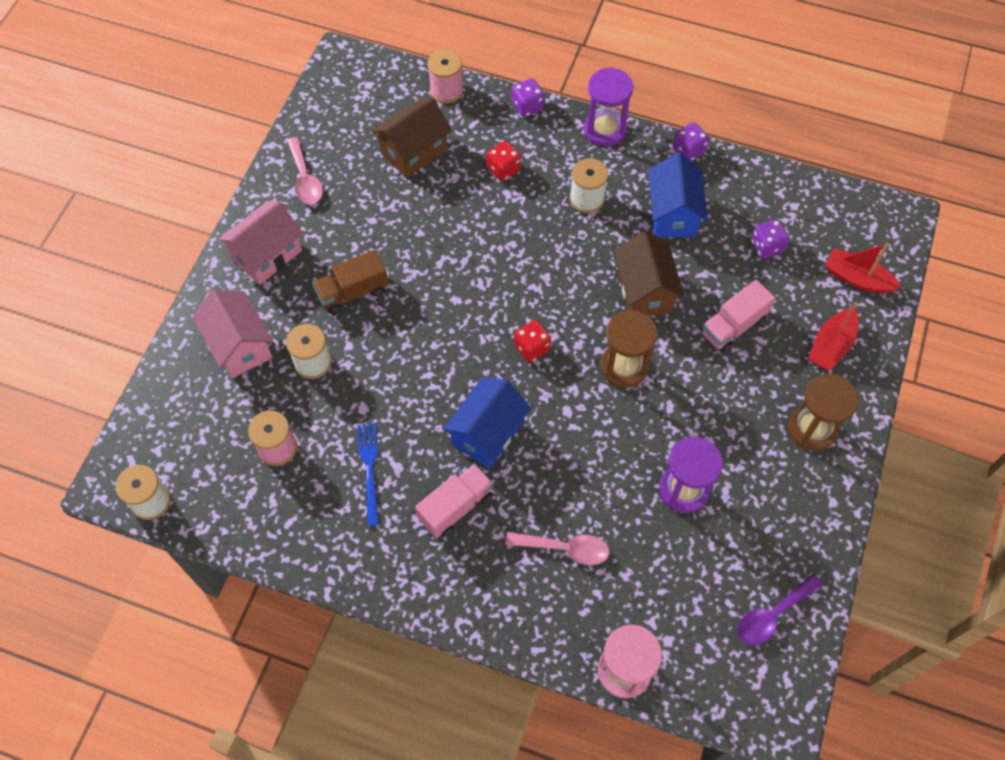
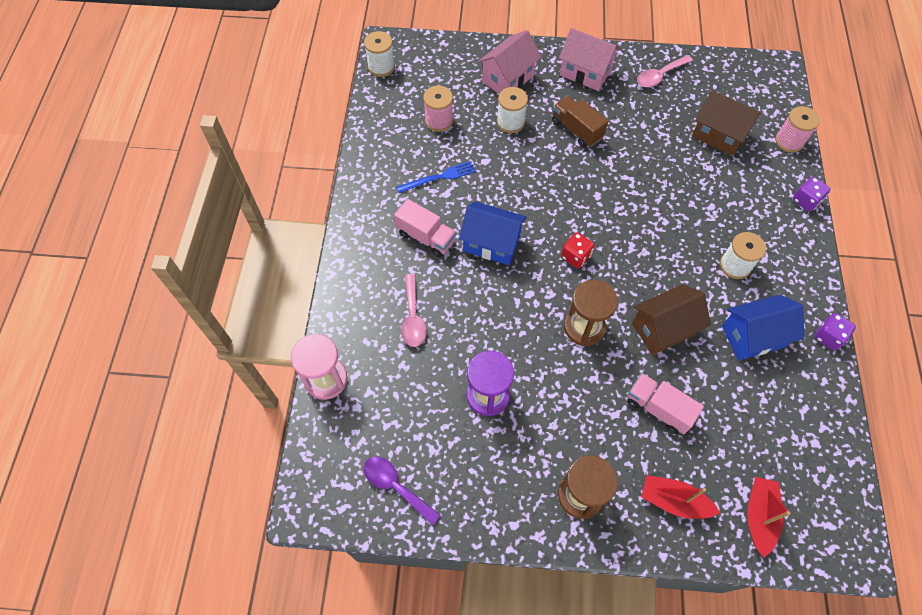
camera: 75 degrees right, 0 degrees up
red dice [487,141,521,181] -> none
purple hourglass [584,68,633,146] -> none
purple dice [751,219,789,259] -> none

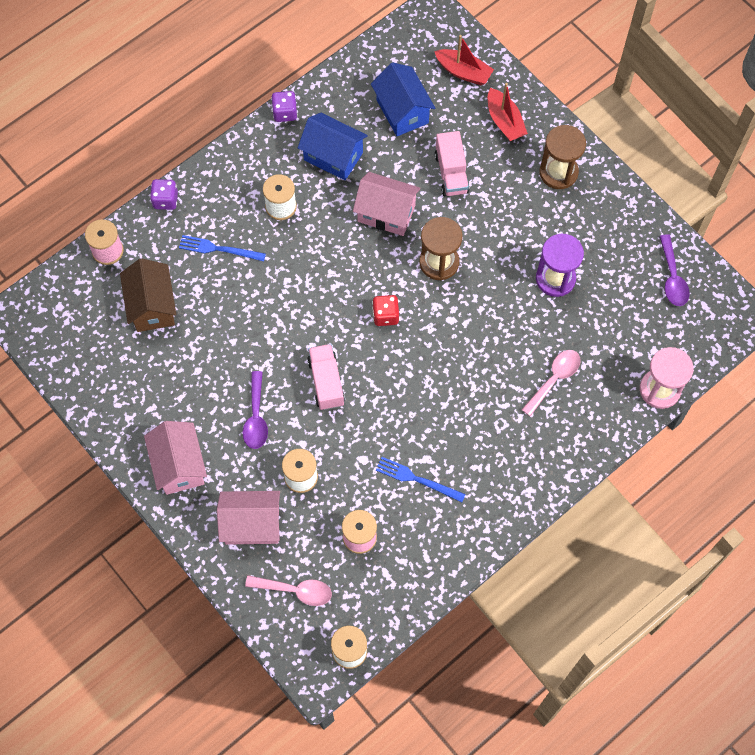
camera: 135 degrees left, 5 degrees up
pink truck [394,199,456,257] -> pink truck moved to [307,344,345,410]
blue house [459,201,527,265] -> blue house moved to [371,62,435,136]
brown truck [552,96,608,147] -> purple spoon [243,371,268,449]
brown house [632,284,711,355] -> pink house [353,172,420,236]
pink spoon [637,55,693,87] -> pink spoon moved to [245,575,332,606]
red boat [747,477,791,558] -> red boat turned 120 degrees counterclockwise [434,35,494,85]
none -> blue fork [179,235,266,262]

